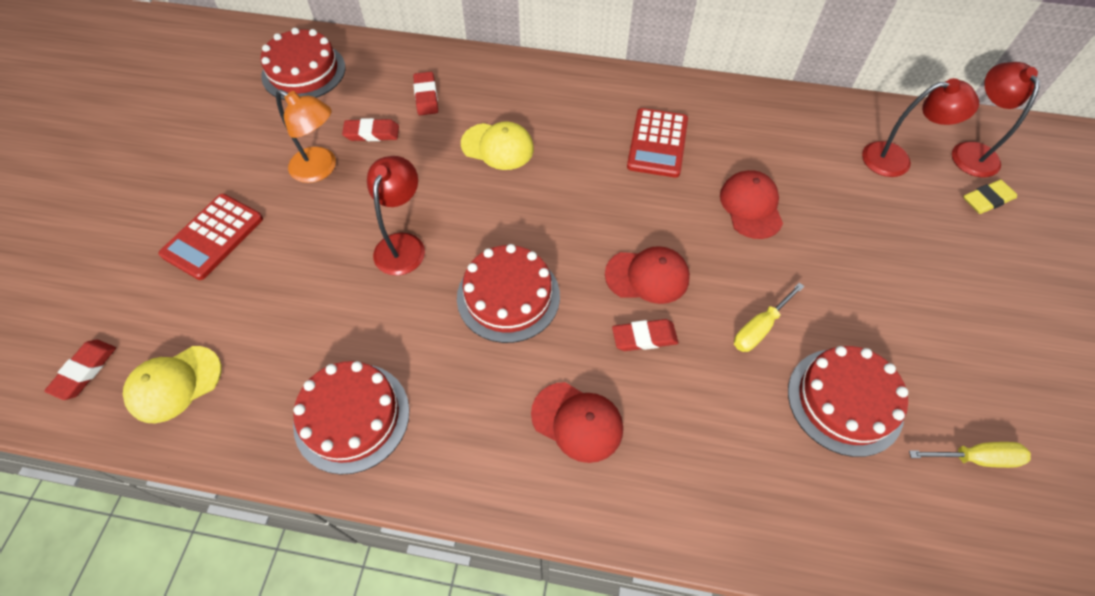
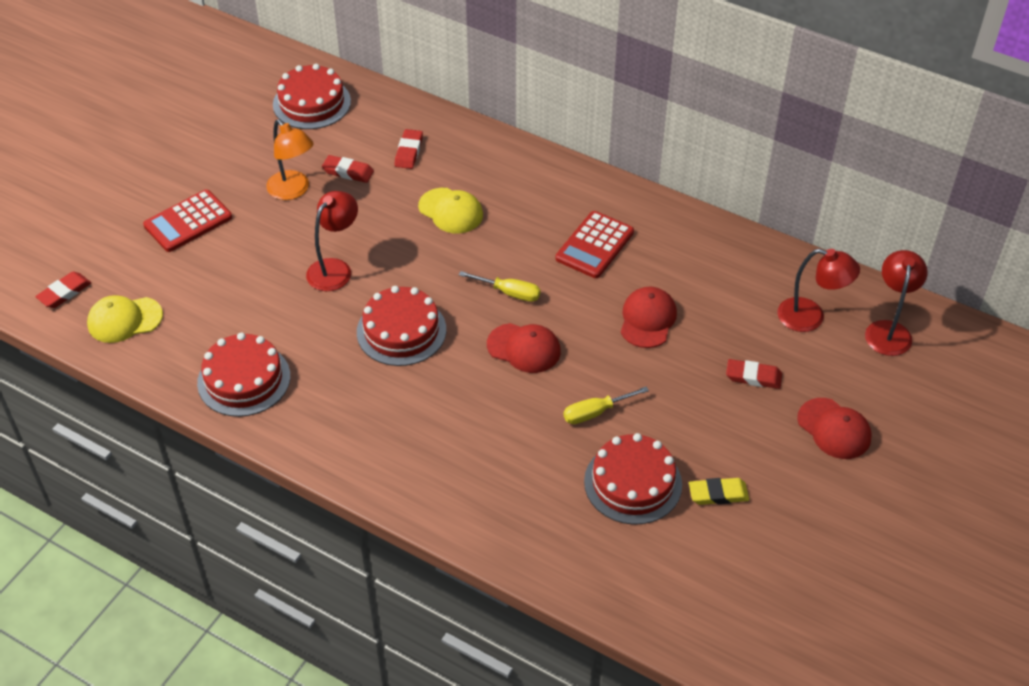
camera: 20 degrees right, 10 degrees down
red cap [531,382,623,463] -> red cap moved to [797,398,872,459]
red eraser [612,319,678,351] -> red eraser moved to [726,359,782,389]
yellow screwdriver [909,442,1031,468] -> yellow screwdriver moved to [459,271,541,302]
yellow eraser [964,180,1017,214] -> yellow eraser moved to [689,478,749,505]

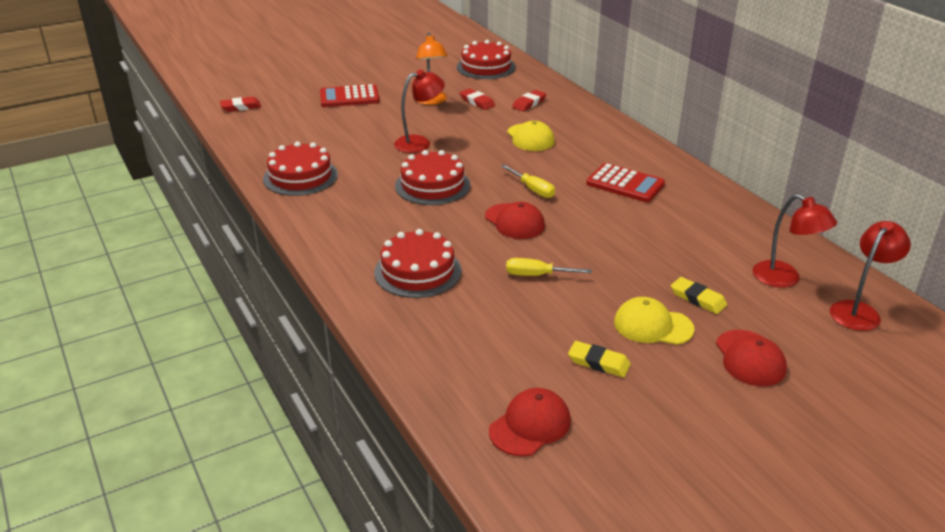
camera: 30 degrees right, 15 degrees down
yellow cap [87,295,163,343] -> yellow cap moved to [614,297,694,345]
red calculator [556,211,634,278] -> red calculator turned 120 degrees counterclockwise [586,163,665,202]
red cake [584,433,682,525] -> red cake moved to [374,229,462,298]
red cap [621,286,677,348] -> red cap moved to [489,388,571,457]
red eraser [726,359,782,389] -> yellow eraser [671,277,727,314]

